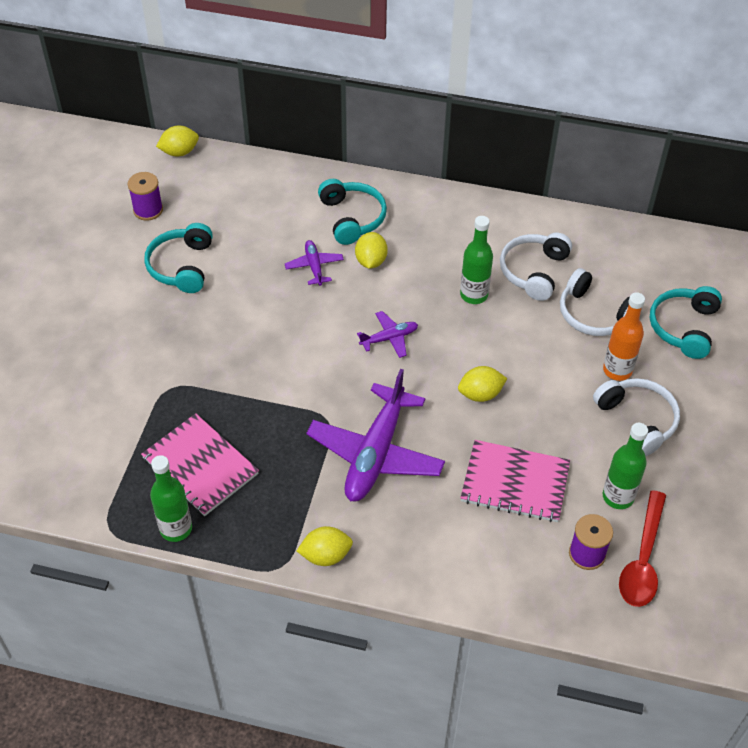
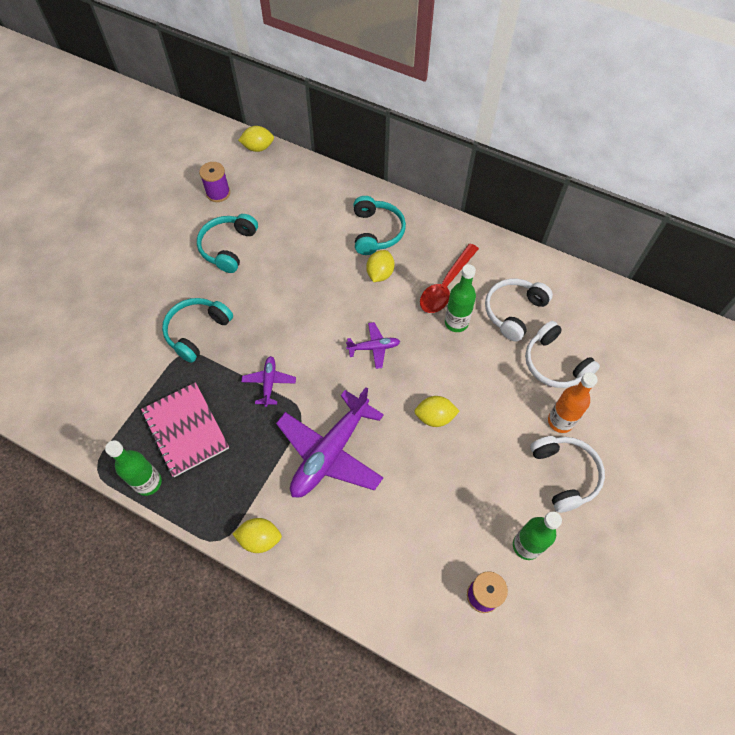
camera: 15 degrees right, 10 degrees up
purple plane [285,240,344,286] -> purple plane moved to [241,356,296,407]
pink notebook [460,440,570,522] -> none
red spoon [619,490,666,607] -> red spoon moved to [420,244,479,313]
turquoise headphones [650,286,722,359] -> turquoise headphones moved to [162,298,233,363]

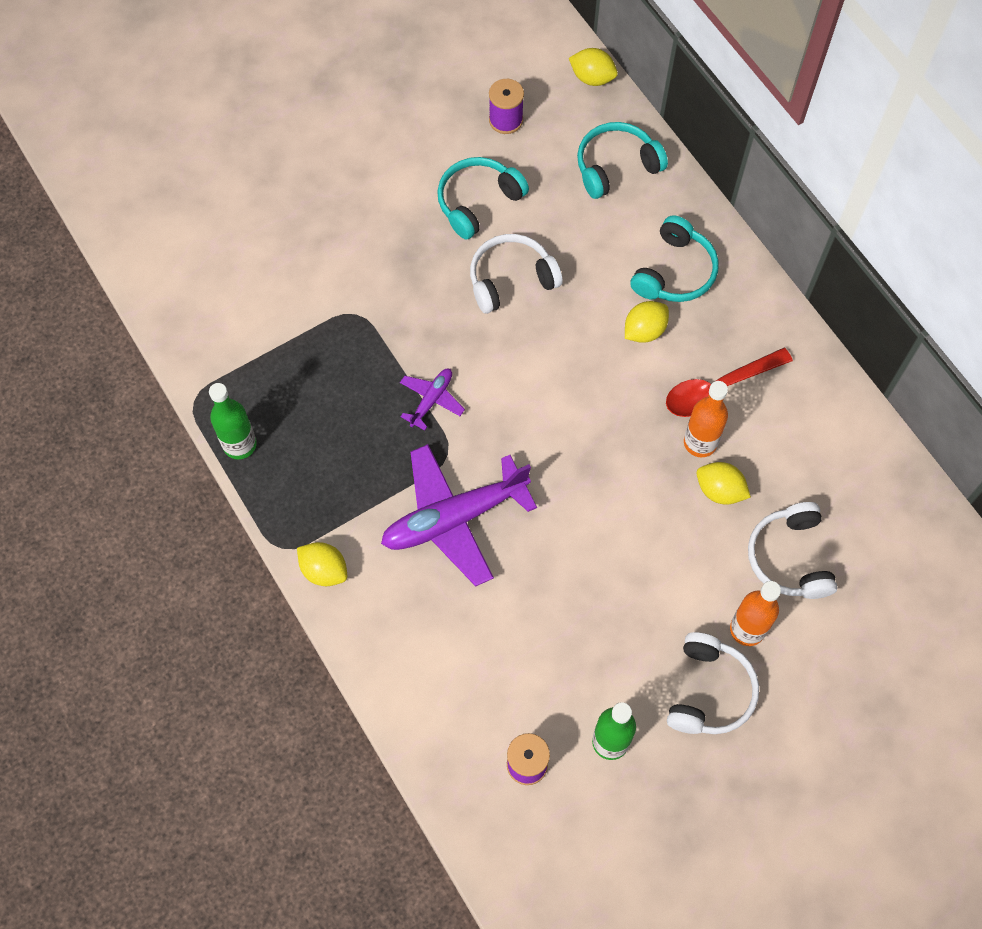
camera: 30 degrees right, 5 degrees up
pink notebook [141,382,229,477] -> none
turquoise headphones [162,298,233,363] -> turquoise headphones moved to [577,122,668,199]
purple plane [346,322,400,369] -> none
yellow lemon [414,396,460,427] -> yellow lemon moved to [697,462,751,505]
green bottle [445,264,476,332] -> orange bottle [684,381,728,457]
white headphones [485,279,553,342] -> white headphones moved to [470,234,563,314]

